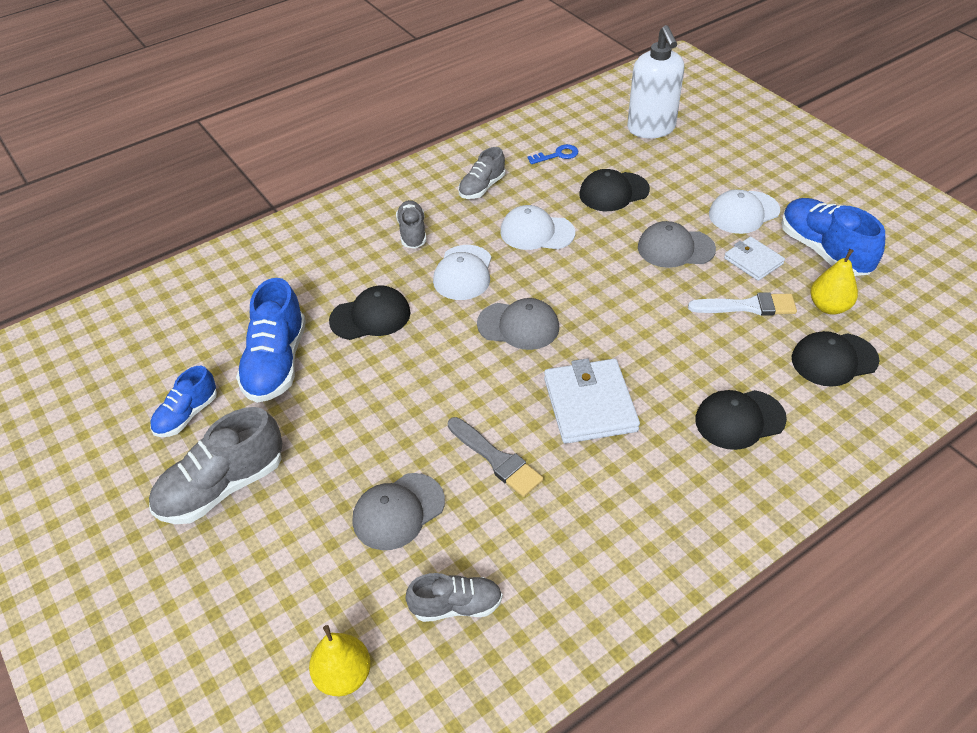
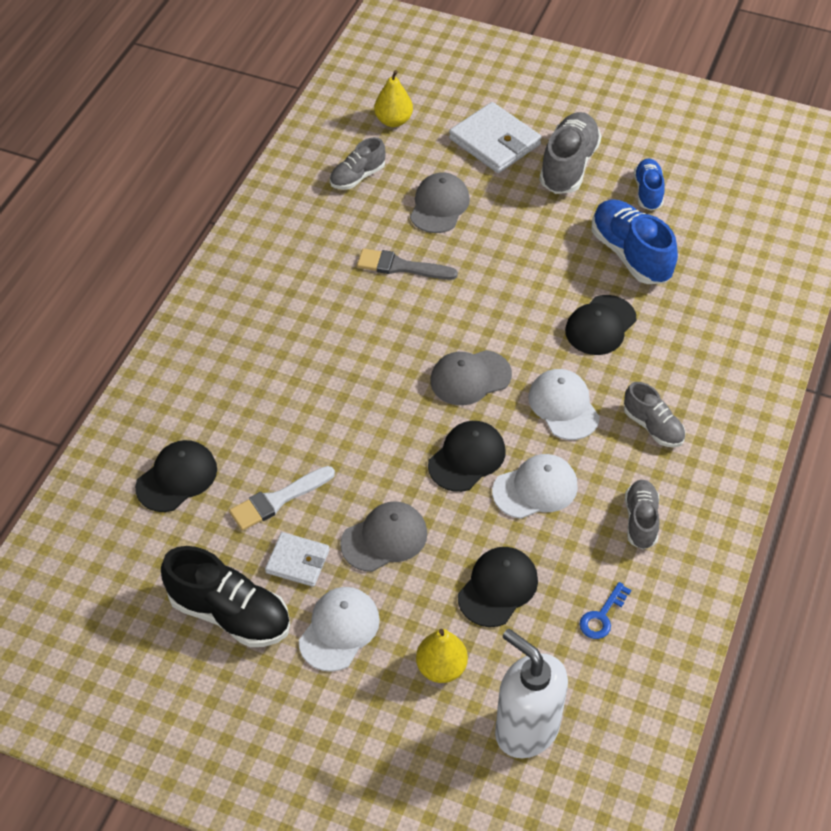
camera: 145 degrees right, 5 degrees up
white wallet [544,358,640,444] -> white wallet moved to [449,102,542,173]
black cap [695,390,787,450] -> black cap moved to [428,421,506,492]
blue shoe [781,198,885,276] -> black shoe [161,546,290,647]
yellow pear [811,249,858,315] -> yellow pear moved to [416,629,468,683]

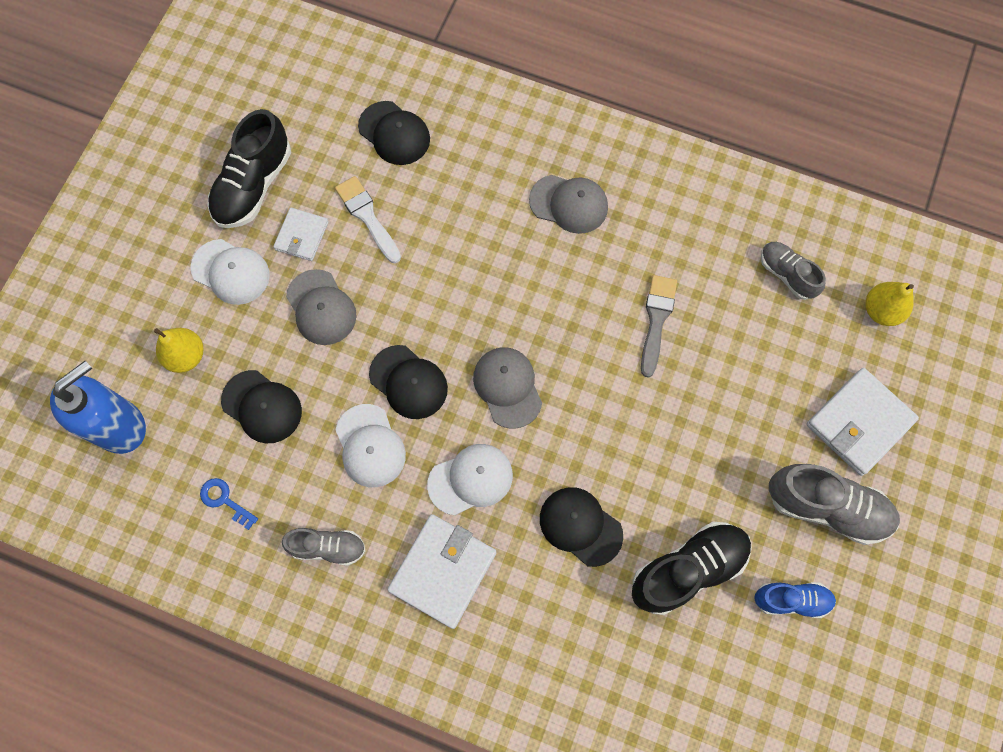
camera: 90 degrees right, 20 degrees up
grey cap [410,172,470,233] -> grey cap moved to [529,175,608,234]
white soap dispenser [495,629,568,758] -> blue soap dispenser [50,361,146,454]
blue shoe [592,199,678,284] -> black shoe [632,522,752,615]
grey shoe [624,382,686,447] -> white wallet [387,514,496,629]

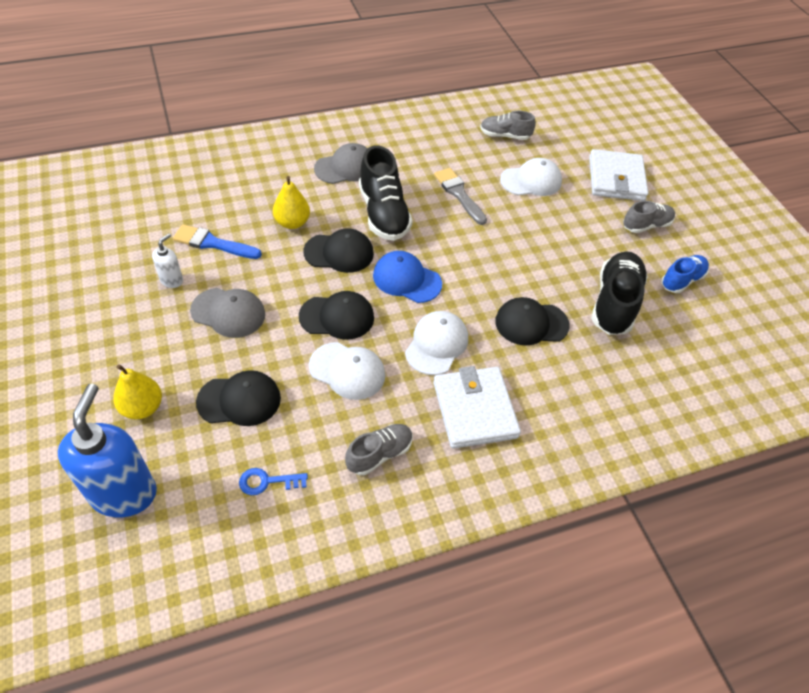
camera: 45 degrees left, 20 degrees down
white cap [190,239,270,305] -> white cap moved to [500,158,562,196]
black shoe [207,109,291,228] -> black shoe moved to [359,145,413,241]
white wallet [273,208,329,261] -> white soap dispenser [152,233,183,288]
white brush [335,176,401,263] -> blue brush [173,224,262,259]
black cap [358,101,430,165] -> black cap moved to [303,228,374,273]
grey cap [473,347,542,429] -> blue cap [373,251,442,303]
grey shoe [769,464,900,545] -> grey shoe [623,201,675,233], size x0.60
yellow pear [866,282,914,326] -> yellow pear moved to [273,176,310,229]

